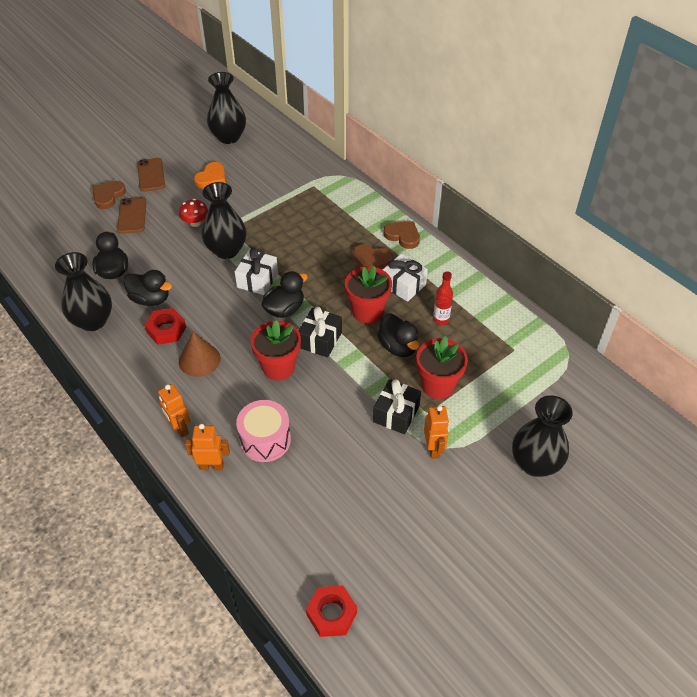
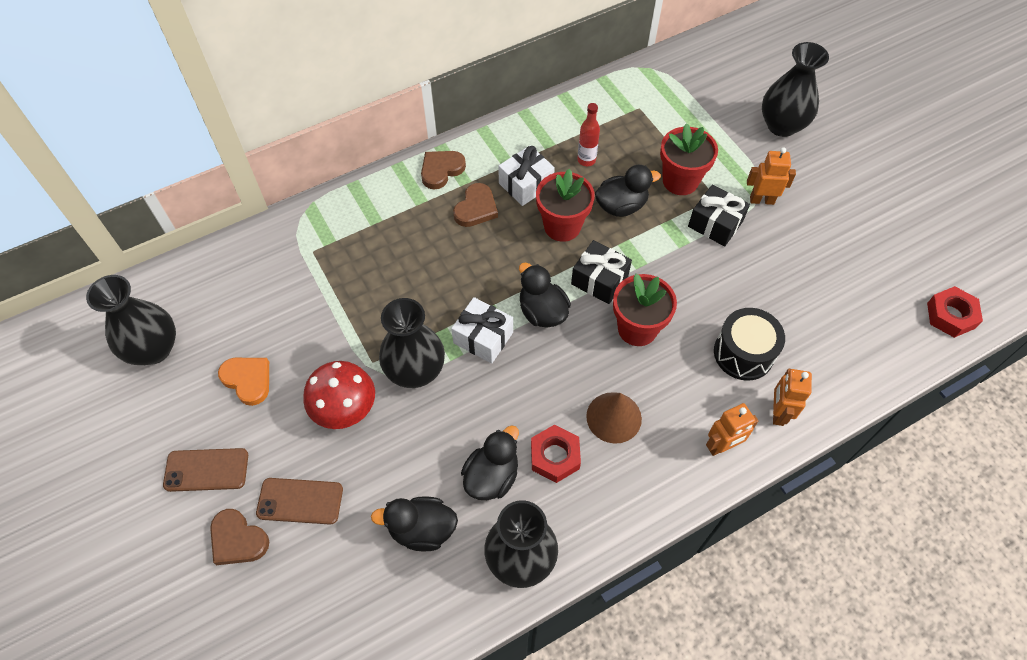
camera: 80 degrees left, 10 degrees up
red mushroom [179,199,208,227] -> red mushroom [303,361,375,429], size x1.56
pink drum [236,400,291,462] -> black drum [714,308,785,381]

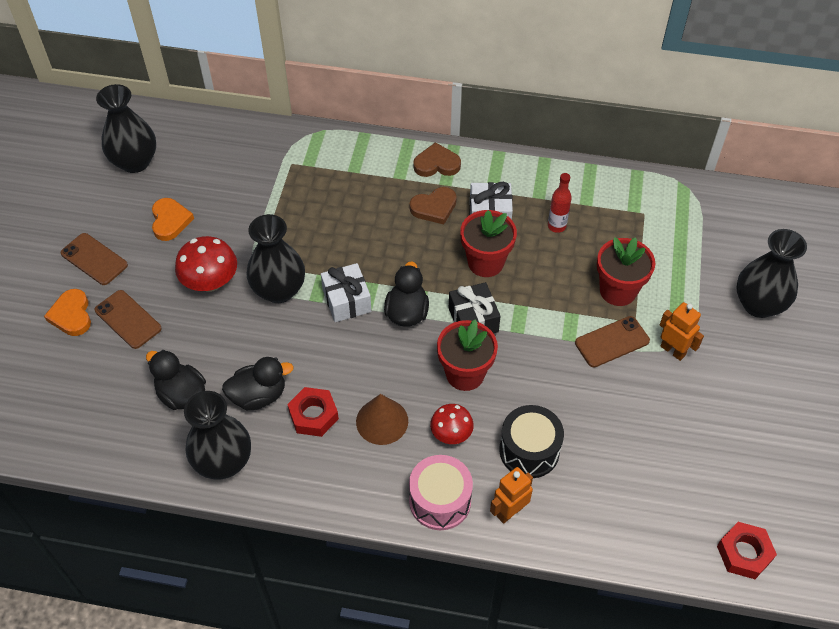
camera: 40 degrees right, 5 degrees down
brown heart [210,509,269,565] -> orange heart [44,289,91,336]
black duck [595,165,661,217] -> none
black gift [688,184,750,247] -> brown phone [575,316,650,367]
orange robot [706,403,758,456] -> pink drum [409,455,473,530]
none -> red mushroom [430,404,474,444]

